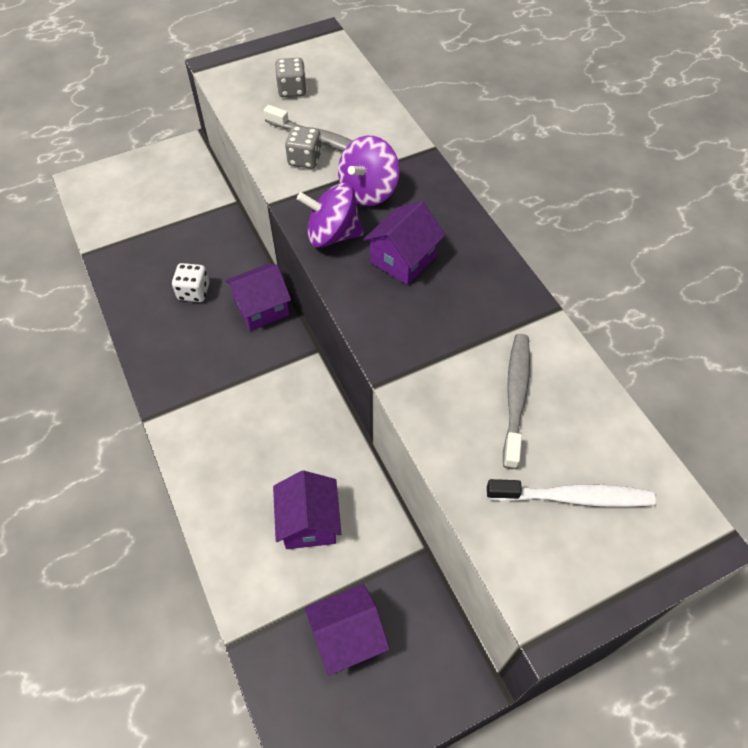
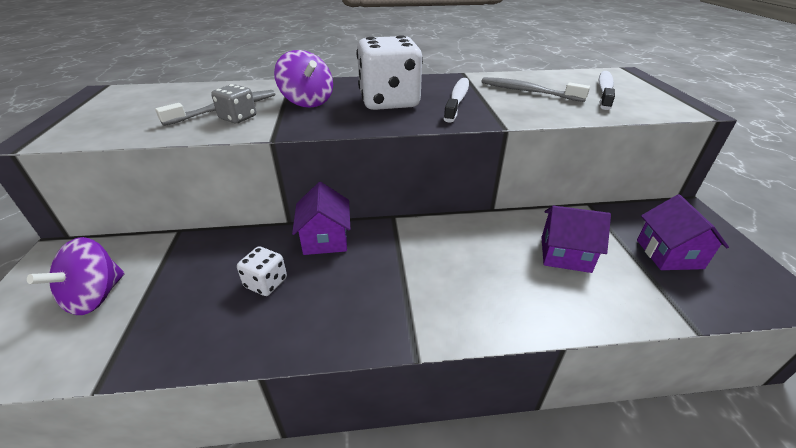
camera: 70 degrees left, 20 degrees down
grey dice [275,58,307,97] -> none
purple spinning top [297,183,363,248] -> purple spinning top moved to [27,237,125,315]
purple house [363,201,445,285] -> white dice [356,35,423,110]
none -> white toothbrush [444,78,469,123]

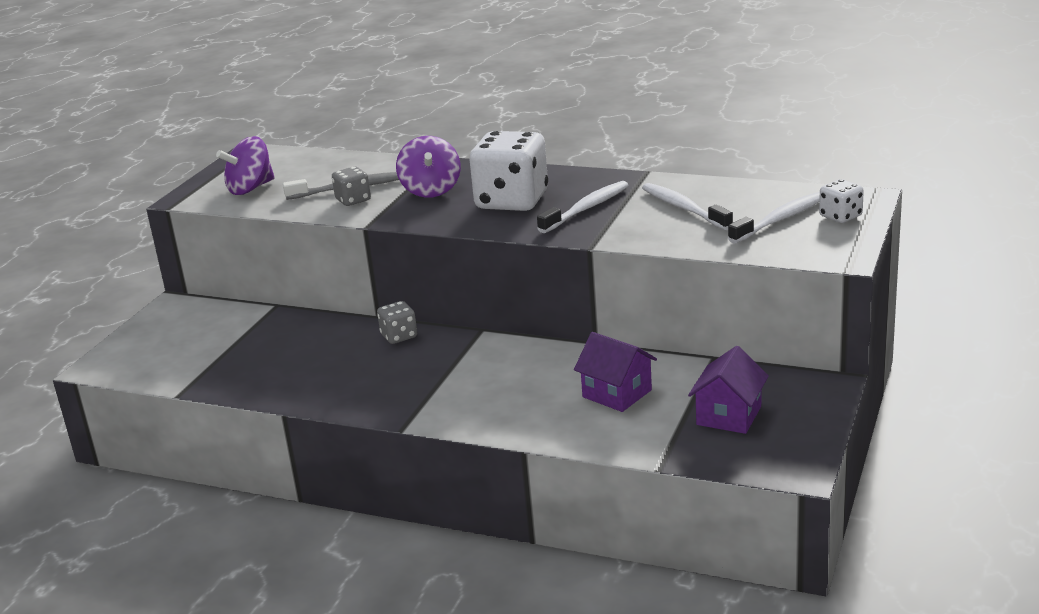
camera: 30 degrees right, 10 degrees down
purple spinning top [27,237,125,315] -> purple spinning top moved to [216,136,275,195]
white dice [237,247,287,296] -> white dice moved to [819,179,864,223]
purple house [292,182,350,255] -> grey dice [377,301,417,344]
grey toothbrush [481,77,590,102] -> white toothbrush [642,183,733,230]

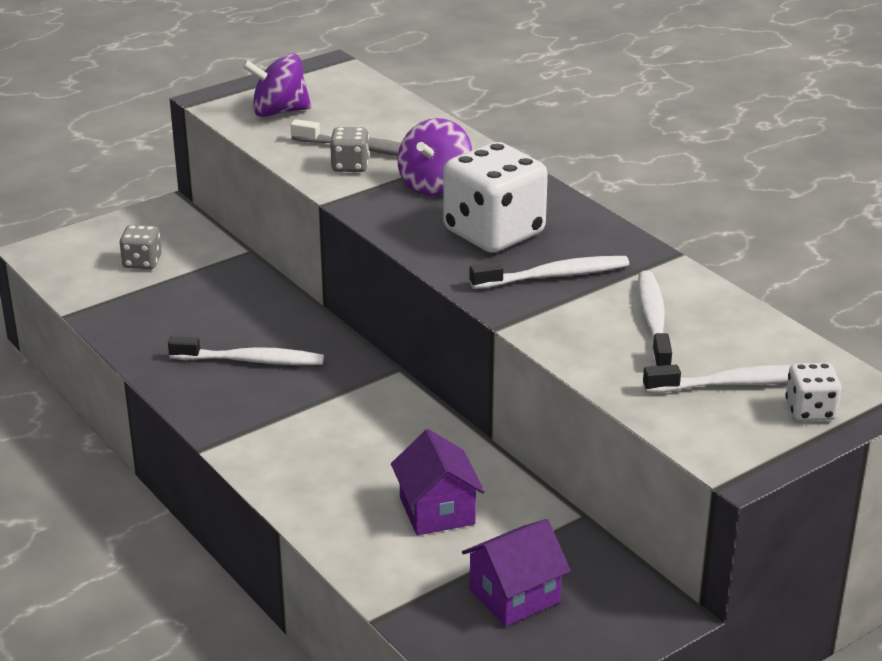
camera: 30 degrees right, 5 degrees up
grey dice [377,301,417,344] -> grey dice moved to [119,225,162,269]
none -> white toothbrush [168,336,324,365]

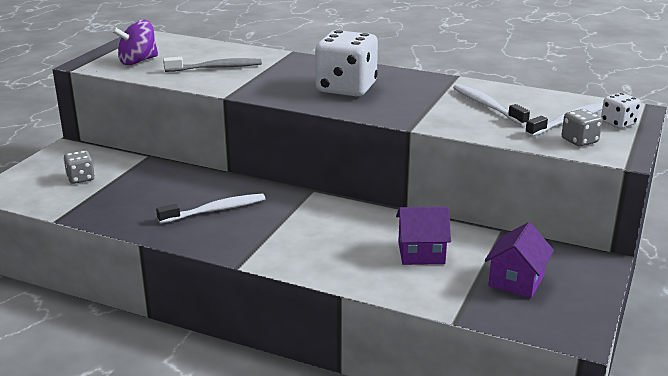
camera: 30 degrees left, 5 degrees down
grey dice [330,127,369,172] -> grey dice moved to [562,109,602,147]
purple house [391,429,485,535] -> purple house turned 45 degrees counterclockwise [396,207,451,265]
purple spinning top [397,118,472,196] -> none
white toothbrush [470,256,629,289] -> none

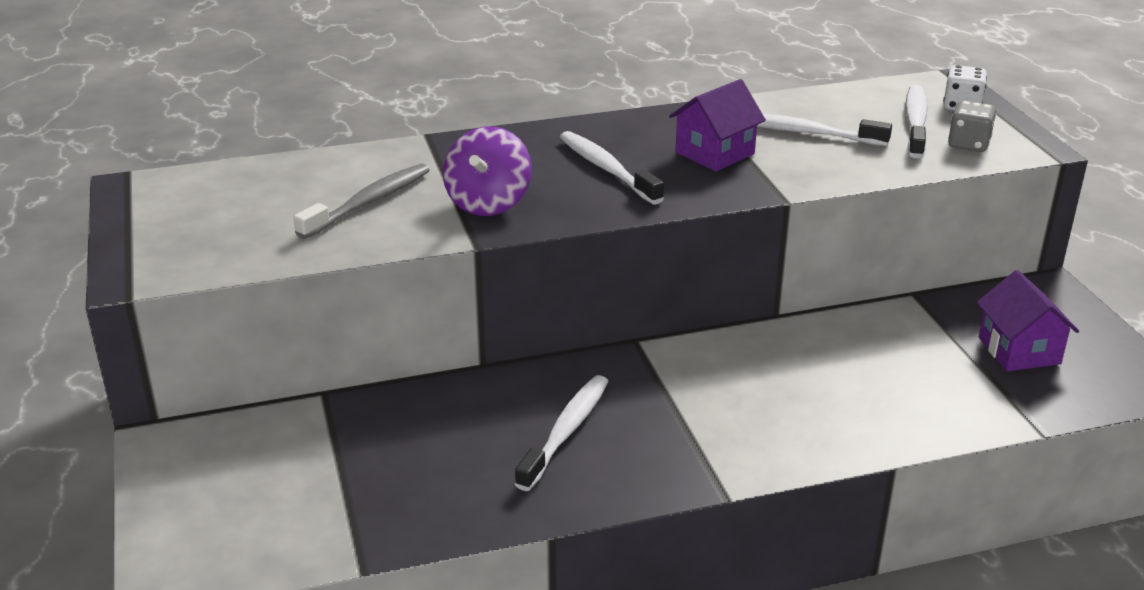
camera: 40 degrees left, 5 degrees up
grey dice [64,150,95,184] -> none
purple spinning top [112,20,158,65] -> purple spinning top moved to [443,126,532,216]
white dice [315,30,378,97] -> white toothbrush [560,131,664,205]
purple house [396,207,451,265] -> purple house moved to [669,79,766,171]

